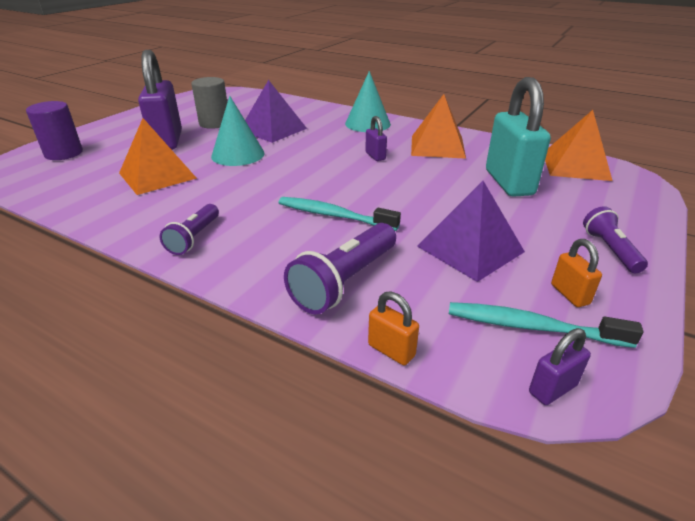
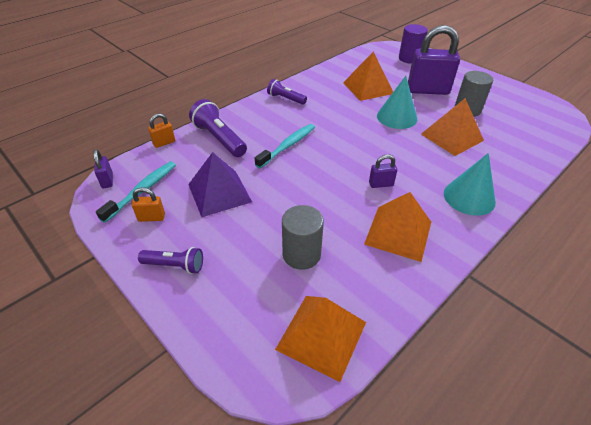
camera: 105 degrees right, 10 degrees up
purple pyramid [245,80,307,143] -> orange pyramid [421,98,484,156]
turquoise padlock [486,77,551,197] -> grey cylinder [282,205,324,270]

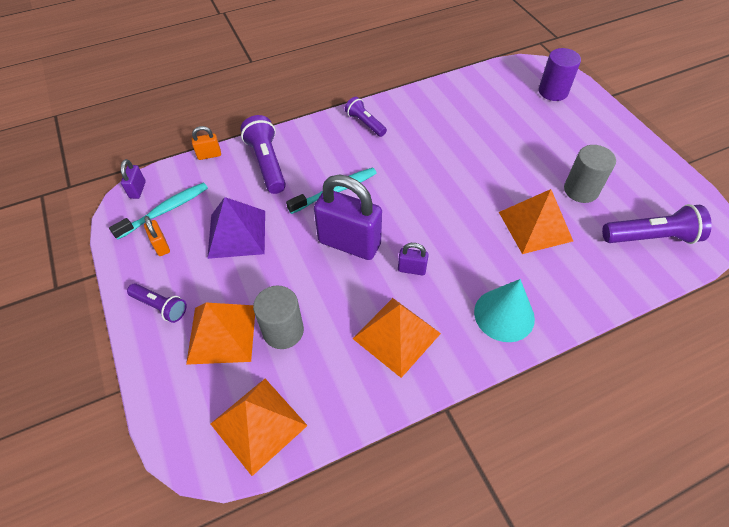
camera: 20 degrees right, 10 degrees up
orange padlock [132,187,165,222] -> orange padlock turned 45 degrees clockwise [144,216,170,256]
orange pyramid [343,51,393,101] -> orange pyramid moved to [186,303,255,365]
turquoise cone [377,76,417,129] -> none
purple padlock [408,25,460,95] -> purple padlock moved to [314,175,382,260]
none -> purple flashlight [602,204,712,244]

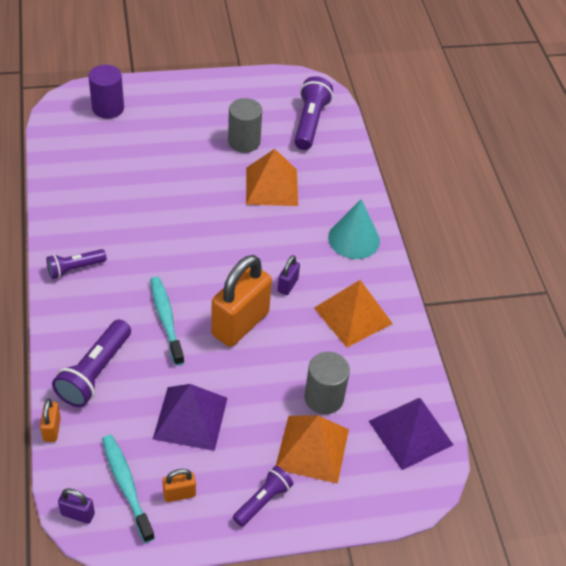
camera: 80 degrees left, 5 degrees down
orange pyramid [211,379,308,476] -> purple pyramid [369,398,453,470]
purple flashlight [240,115,286,194] -> purple flashlight turned 60 degrees counterclockwise [52,319,131,407]
purple padlock [314,175,382,260] -> orange padlock [211,255,272,347]

